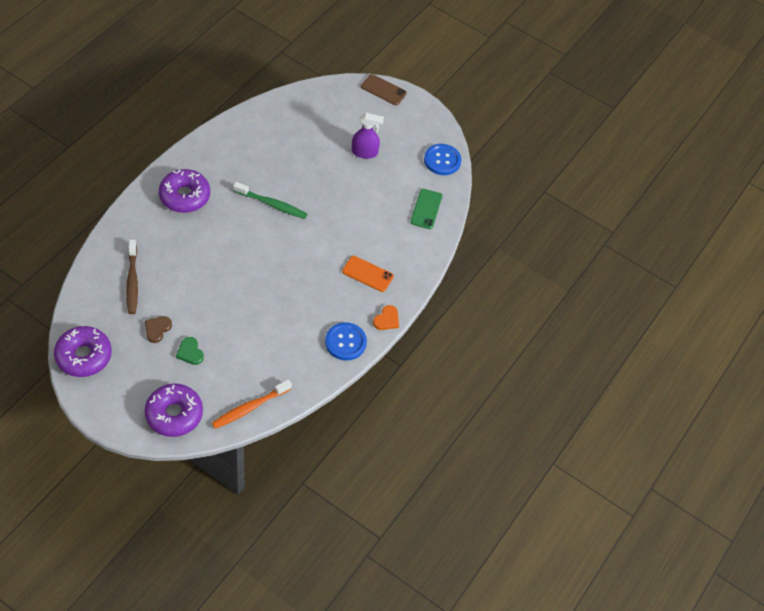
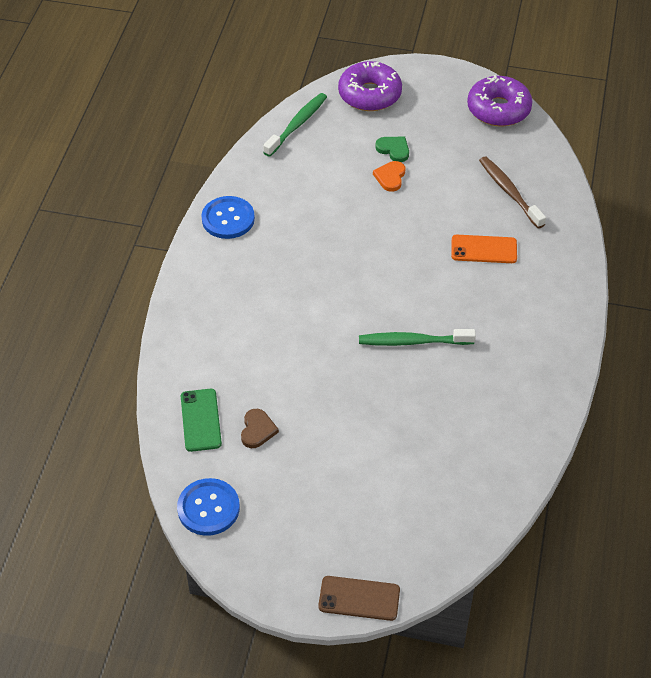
camera: 165 degrees right, 5 degrees down
brown heart [145,316,172,343] -> brown heart moved to [241,409,279,448]
purple donut [159,169,210,213] -> none
orange toothbrush [212,379,292,429] -> green toothbrush [263,93,327,157]
orange phone [342,256,394,292] -> orange phone moved to [451,235,517,263]
purple spray bottle [352,113,384,159] -> none
orange heart [373,305,399,330] -> orange heart moved to [373,161,405,192]

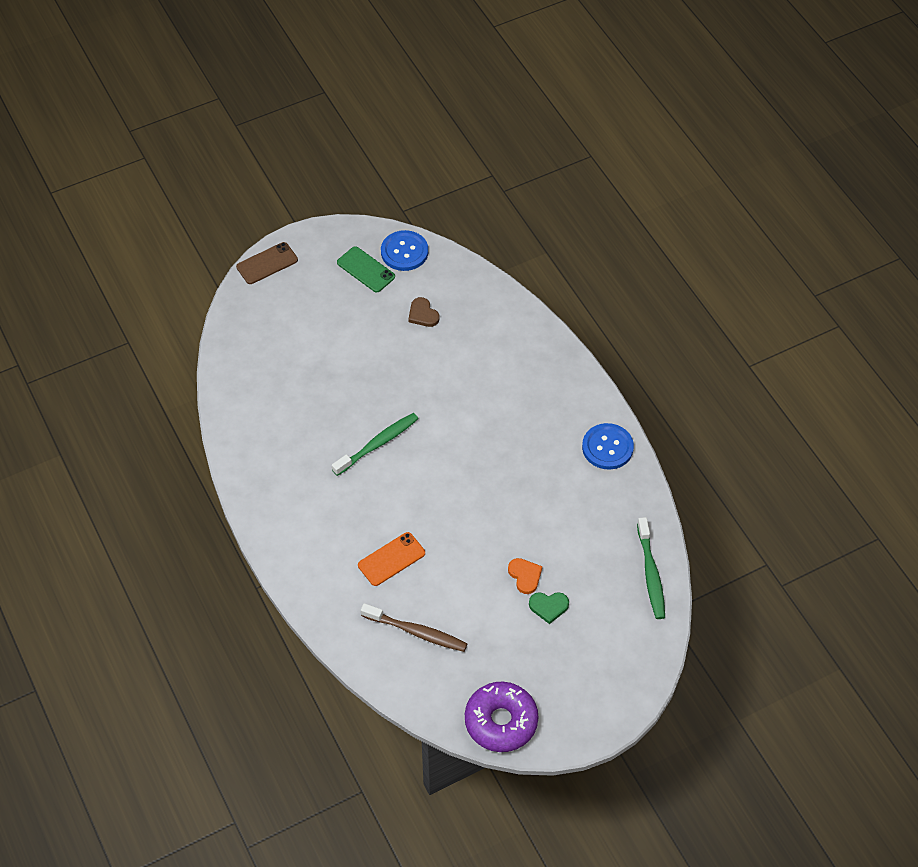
camera: 140 degrees right, 5 degrees up
green phone [181,389,222,452] -> green phone moved to [337,246,395,292]
purple donut [338,61,402,111] -> none

